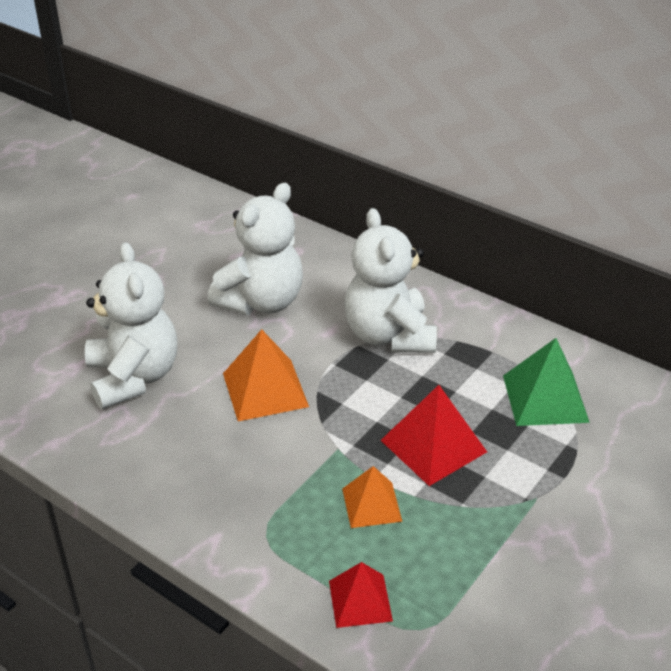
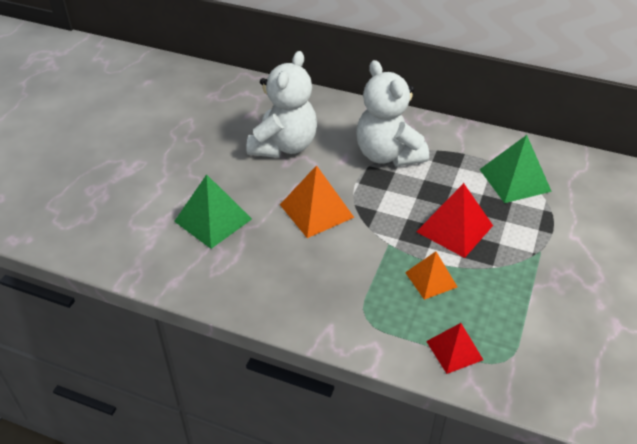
camera: 15 degrees left, 5 degrees up
white teddy bear [85,242,177,410] -> green pyramid [174,174,252,249]

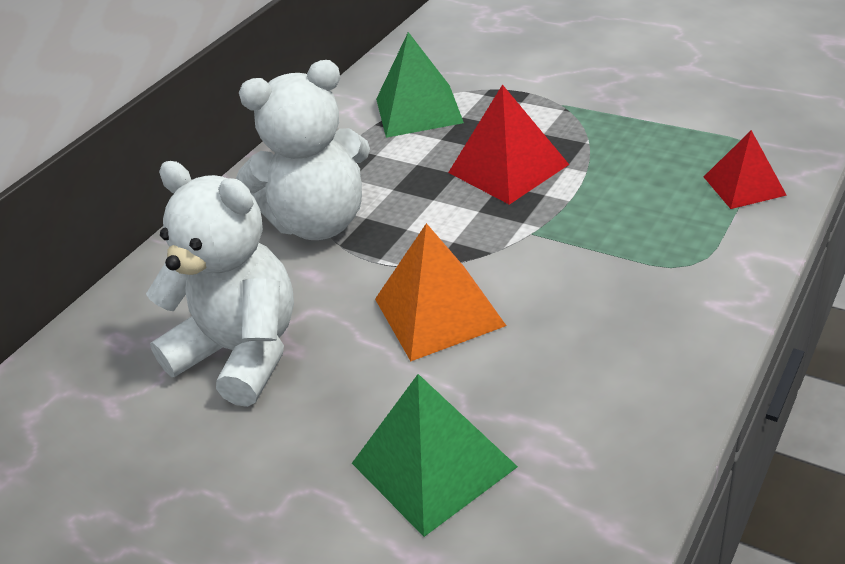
camera: 75 degrees left, 5 degrees down
orange pyramid [405,252,457,300] -> none

